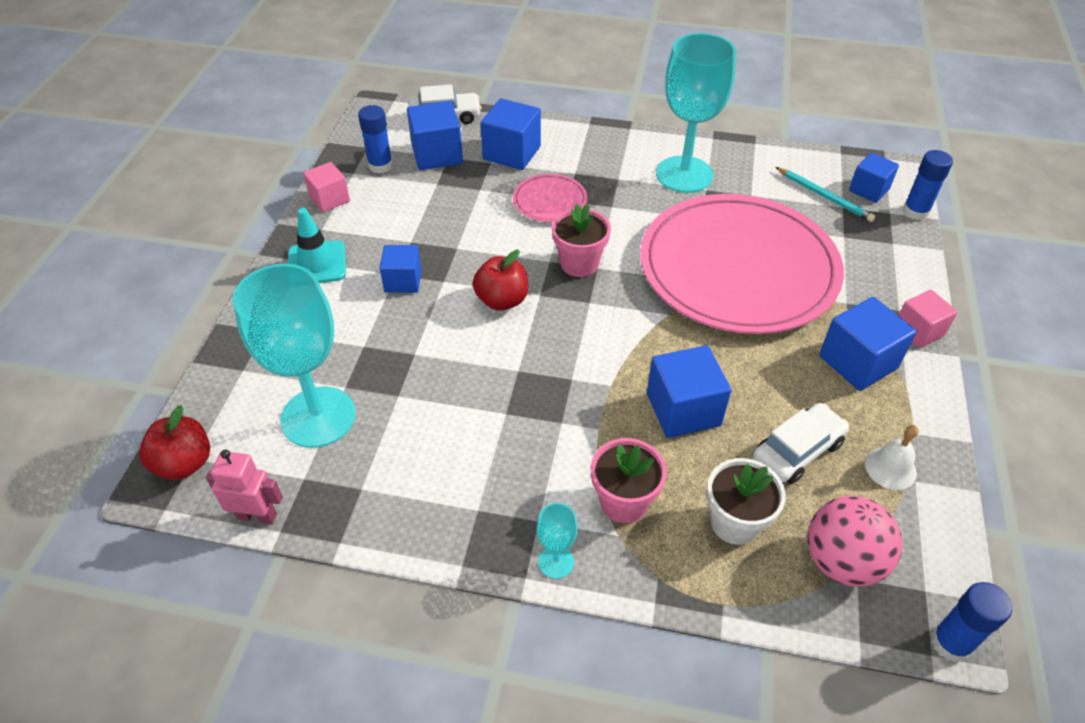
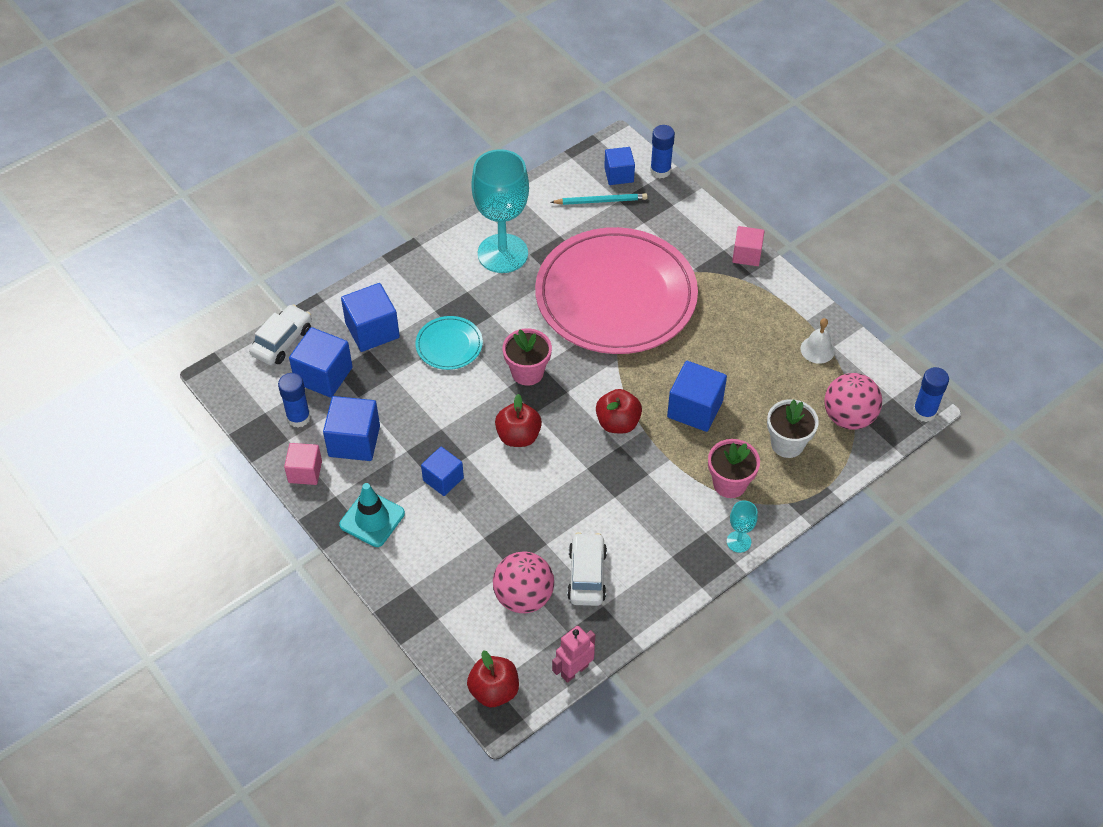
camera: 50 degrees left, 5 degrees up
turquoise goblet [233,264,356,448] -> pink ball [493,552,554,613]
pink plate [513,174,587,222] -> turquoise plate [416,316,483,370]
white car [753,403,849,484] -> white car moved to [567,532,607,606]
blue cube [819,297,917,391] -> blue cube moved to [323,396,380,461]
none -> red apple [596,389,642,434]

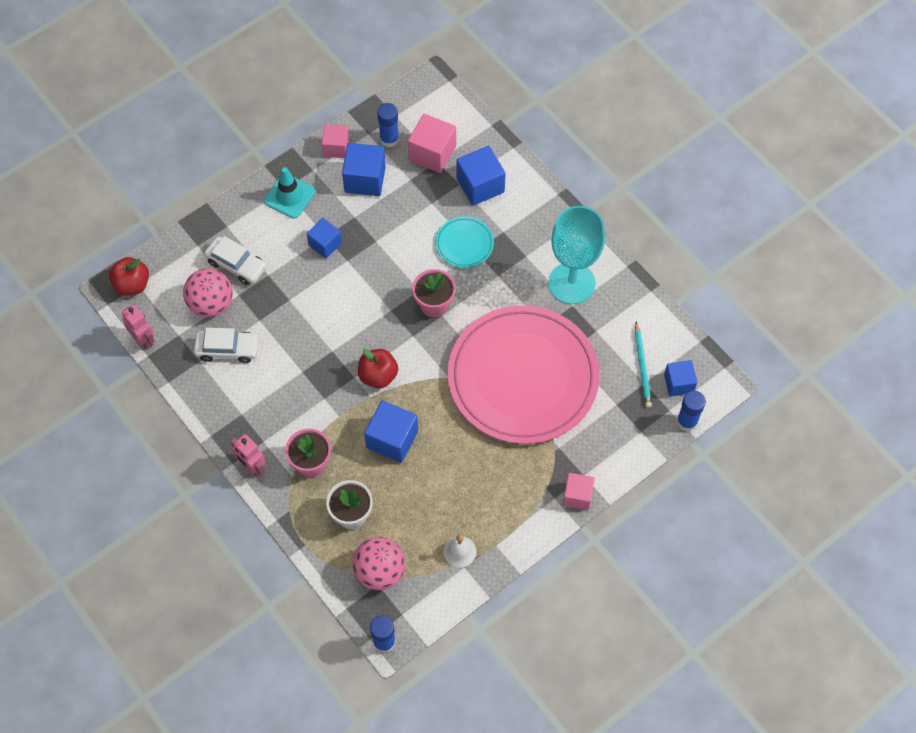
camera: 90 degrees right, 10 degrees up
white car [249,304,312,365] -> white car moved to [204,236,267,285]
blue cube [289,327,353,398] -> pink cube [408,114,456,173]
red apple [495,394,542,447] -> none
turquoise goblet [727,500,758,553] -> pink robot [230,434,265,477]

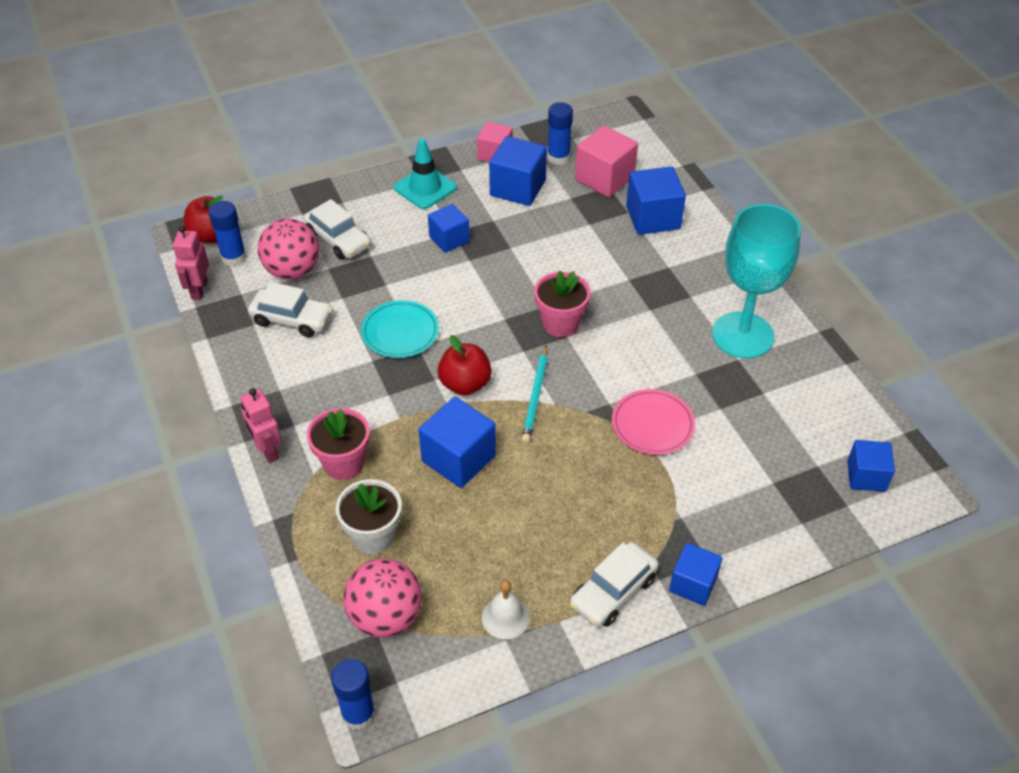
camera: 15 degrees right, 15 degrees down
pink robot [122,304,155,349] -> pink robot turned 150 degrees counterclockwise [173,226,209,300]
turquoise plate [435,216,494,268] -> turquoise plate moved to [361,300,439,358]
pink plate [448,305,600,444] -> pink plate [612,389,695,455], size x0.41
pink cube [563,473,595,510] -> blue cube [669,543,722,606]
turquoise pencil [635,322,652,408] -> turquoise pencil moved to [522,345,548,443]
blue glue stick [677,391,706,432] -> blue glue stick moved to [209,201,246,266]
none -> white car [570,542,659,627]

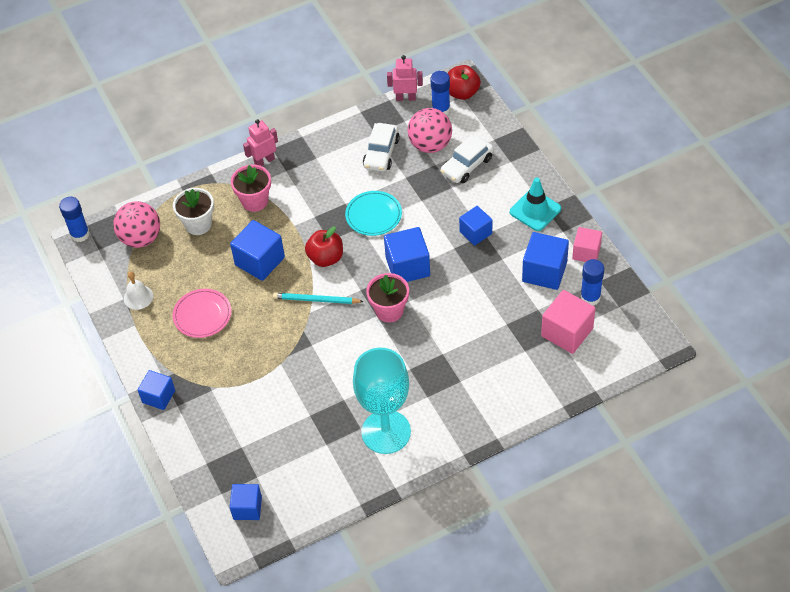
camera: 90 degrees right, 5 degrees up
white car [570,542,659,627] -> none
pink plate [612,389,695,455] -> pink plate moved to [172,289,232,338]
blue cube [626,166,686,235] -> blue cube moved to [384,227,430,282]

